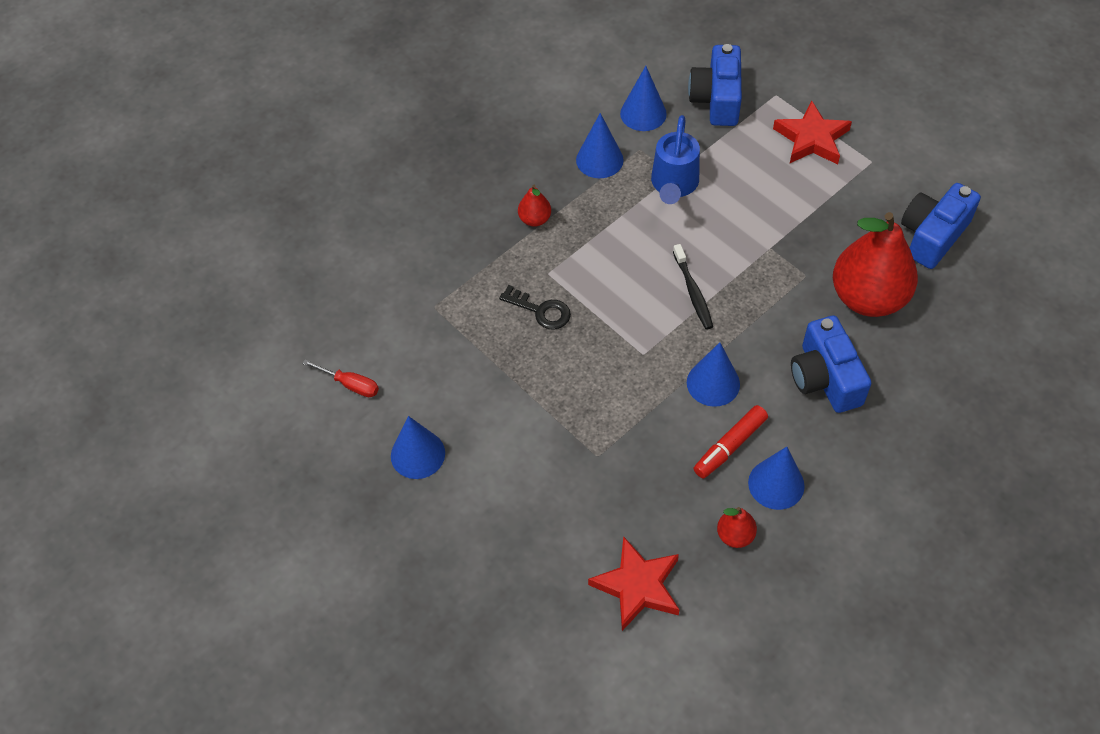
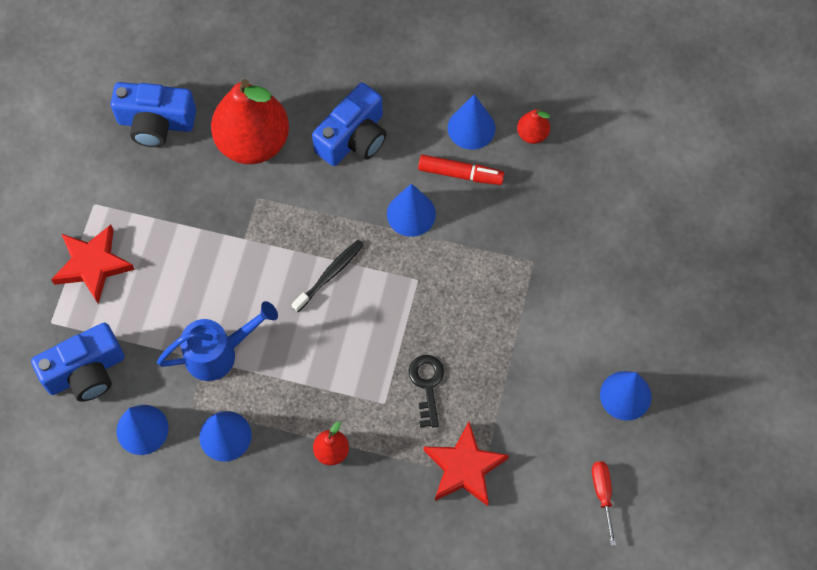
camera: 125 degrees left, 10 degrees up
red star [588,536,680,631] -> red star moved to [424,422,509,506]

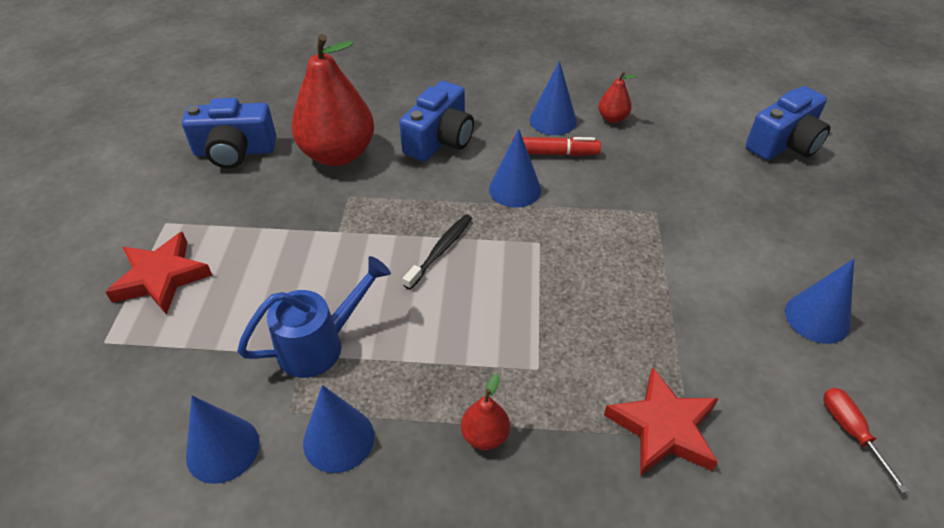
camera: 10 degrees left, 20 degrees down
blue camera [31,323,125,402] -> blue camera moved to [746,86,831,160]
black key [408,355,444,428] -> none

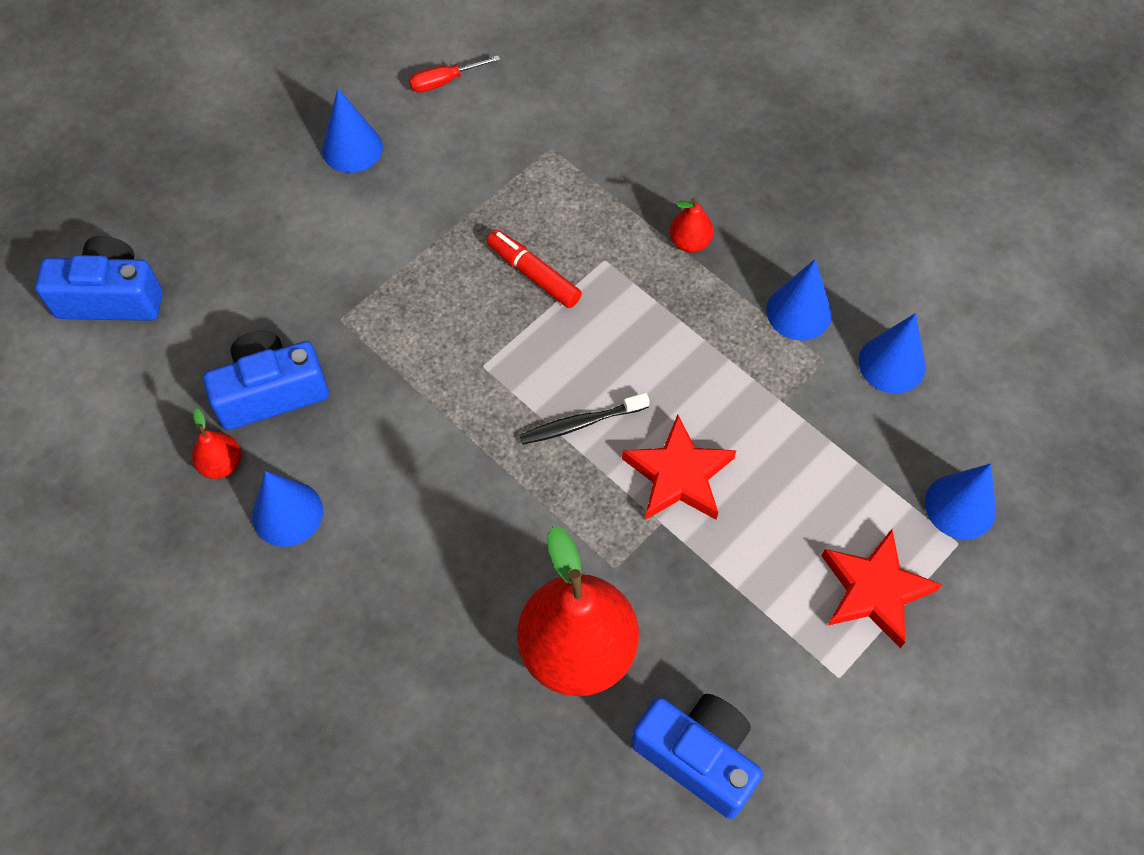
camera: 140 degrees left, 15 degrees up
blue watering can [237,256,391,378] -> none
blue camera [399,81,474,161] -> blue camera moved to [203,331,329,430]
blue cone [489,129,541,208] -> blue cone moved to [925,464,996,540]
red marker [512,137,601,156] -> red marker moved to [487,230,582,308]
red star [604,367,718,476] -> red star moved to [622,415,736,520]
red screwdriver [823,388,909,493] -> red screwdriver turned 45 degrees clockwise [409,56,500,93]

